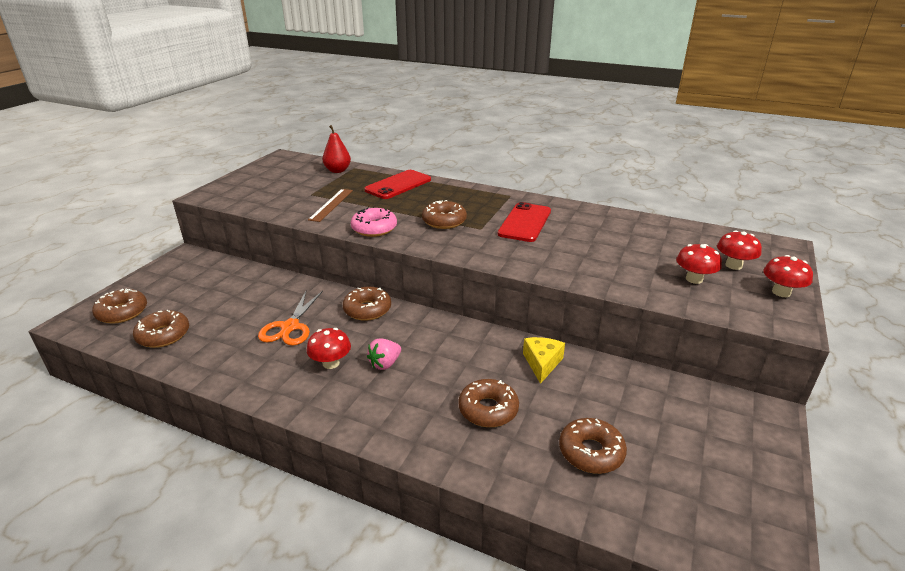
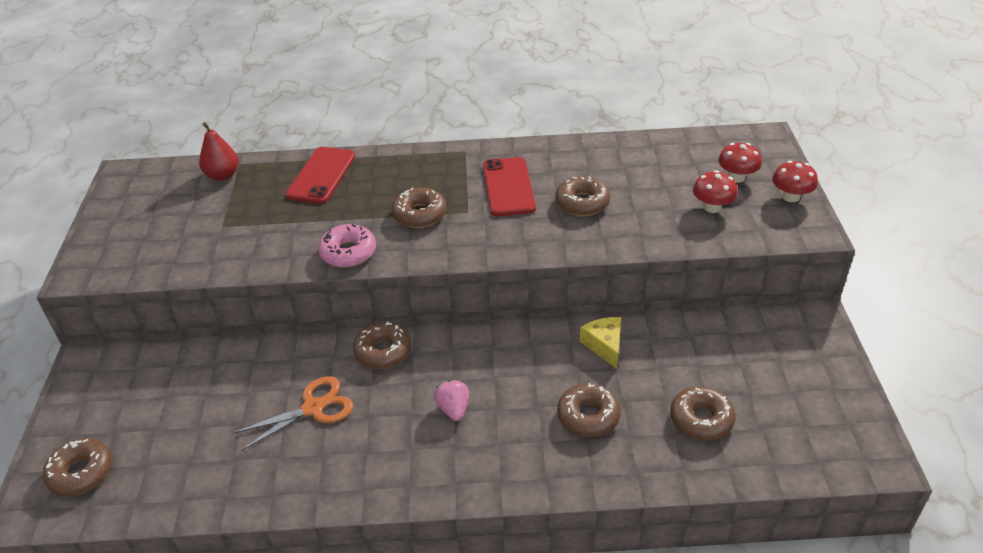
camera: 25 degrees left, 10 degrees up
brown donut [133,310,189,348] -> brown donut moved to [555,176,610,216]
orange scissors [258,291,323,346] -> orange scissors turned 105 degrees counterclockwise [233,376,353,451]
red mushroom [307,328,351,369] -> none
brown ruler [308,189,353,222] -> none
pink strawberry [367,339,401,370] -> pink strawberry turned 150 degrees clockwise [434,380,469,421]

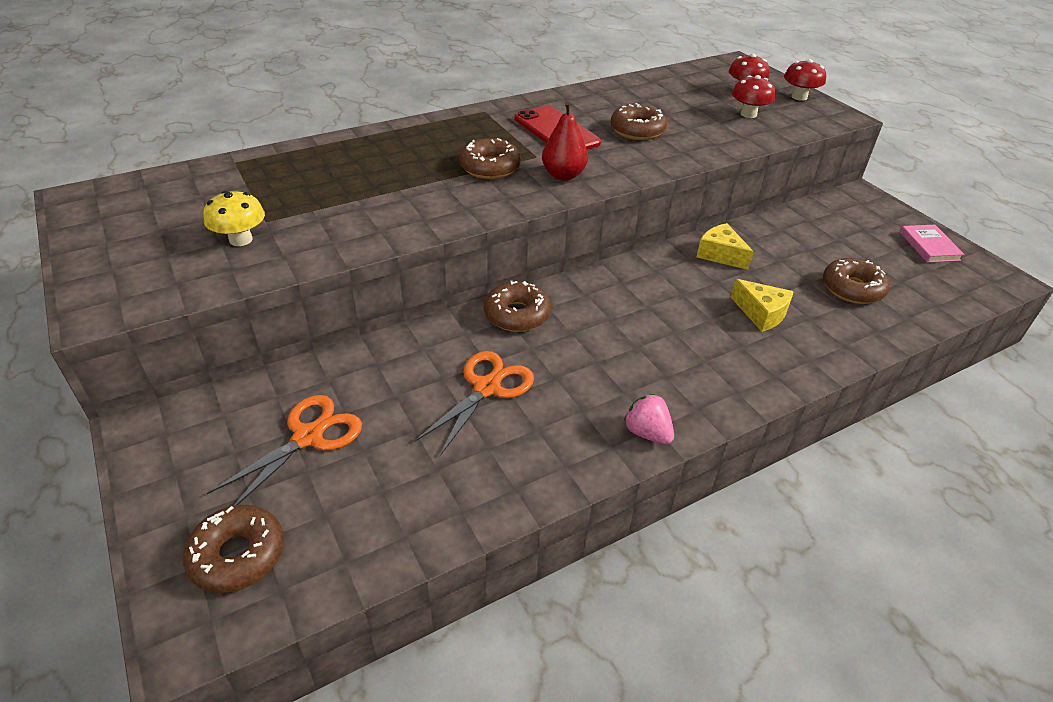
camera: 30 degrees left, 0 degrees up
red pear [199,122,239,181] -> red pear moved to [542,102,588,181]
red phone [285,147,355,204] -> none
pink donut [318,224,376,268] -> none
pink strawberry [434,380,469,421] -> pink strawberry moved to [624,394,674,444]
brown donut [557,383,621,437] -> yellow cheese [731,279,794,332]
none -> yellow mushroom [203,190,265,246]
none -> orange scissors [207,395,362,506]
none -> pink book [900,225,964,263]

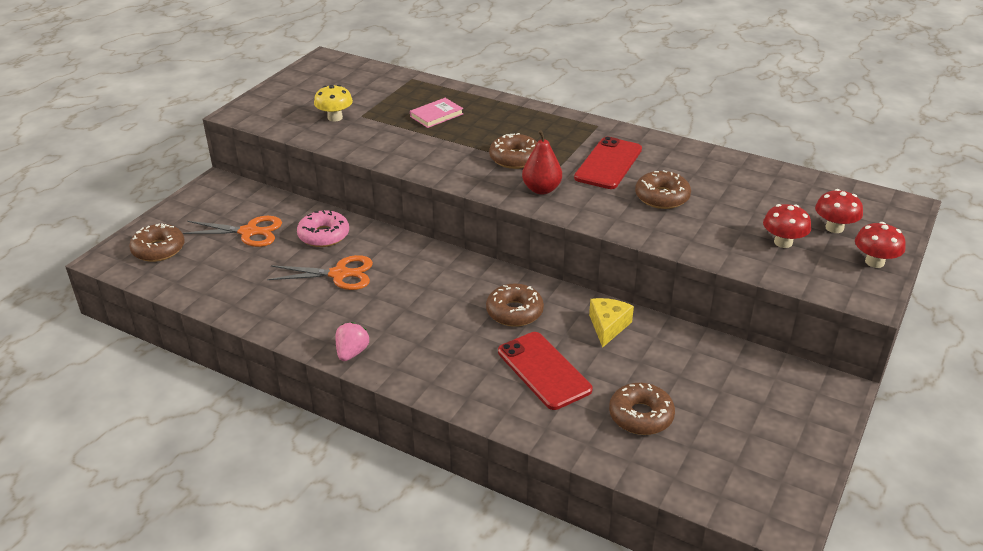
camera: 60 degrees right, 5 degrees down
brown donut [484,281,551,332] -> brown donut moved to [486,284,544,327]
yellow cheese [731,279,794,332] -> red phone [498,332,593,410]
pink book [900,225,964,263] -> pink book moved to [410,98,463,128]
none -> pink donut [297,210,349,247]

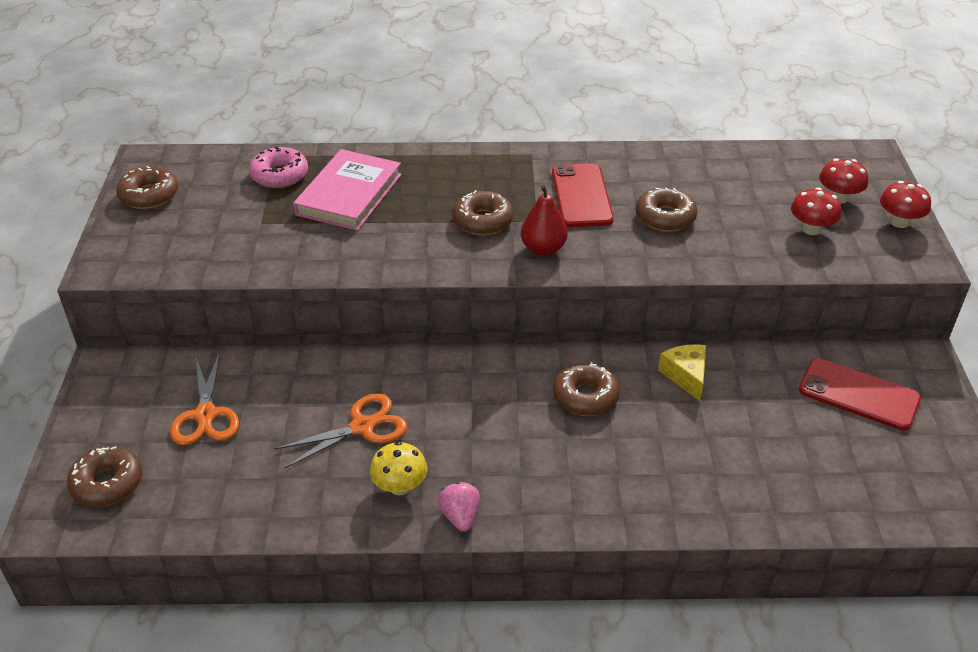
camera: 30 degrees left, 5 degrees up
orange scissors [183,216,282,247] -> orange scissors turned 105 degrees clockwise [170,352,239,446]
pink donut [297,210,349,247] -> pink donut moved to [249,147,308,188]
yellow mushroom [314,85,353,122] -> yellow mushroom moved to [370,442,427,496]
pink book [410,98,463,128] -> pink book [293,149,402,231], size x1.84
red phone [498,332,593,410] -> red phone moved to [799,358,921,431]
brown donut [609,383,675,435] -> brown donut moved to [116,166,178,209]

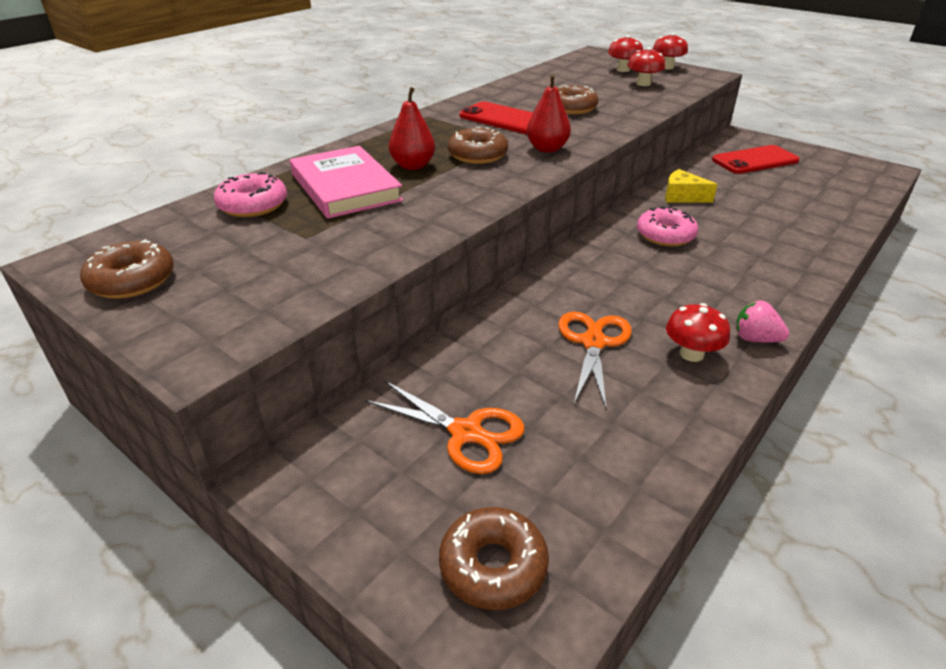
camera: 50 degrees left, 5 degrees down
yellow mushroom [370,442,427,496] -> red mushroom [666,303,730,362]
brown donut [553,362,620,416] -> pink donut [637,207,698,246]
none -> red pear [389,87,435,170]

